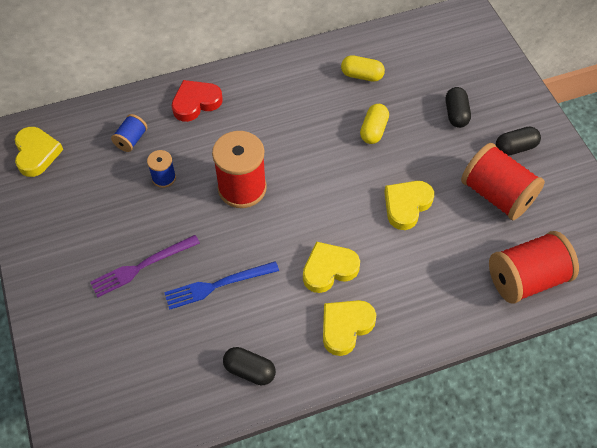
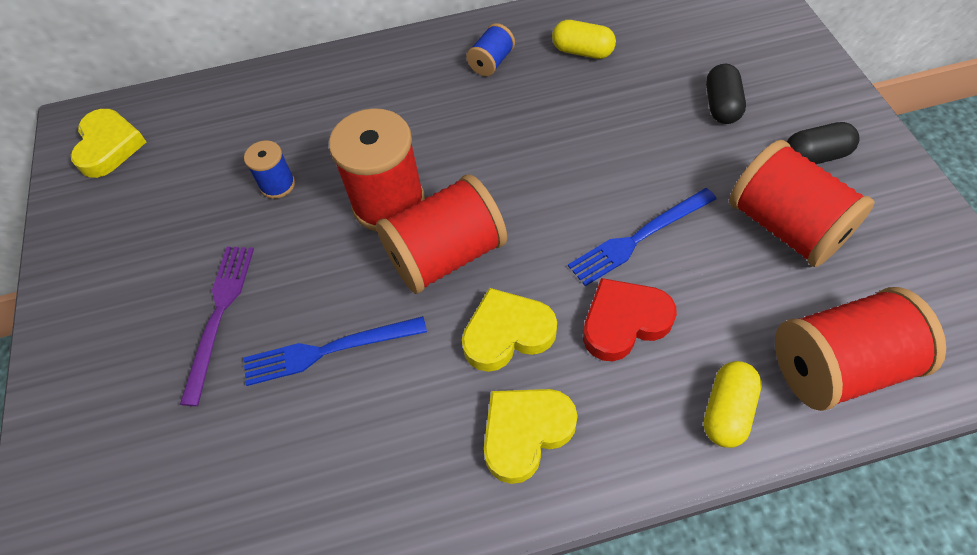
camera: 10 degrees right, 0 degrees up
purple fork [90,235,200,297] -> purple fork turned 120 degrees clockwise [180,247,254,406]
blue spool [111,114,148,152] -> blue spool moved to [466,23,515,76]
red heart [172,80,223,122] -> red heart moved to [583,278,677,362]
black capsule [223,347,276,385] -> none
yellow capsule [360,104,389,144] -> yellow capsule moved to [703,361,762,448]
yellow heart [384,181,434,230] -> blue fork [568,188,716,286]
none -> red spool [376,175,507,294]

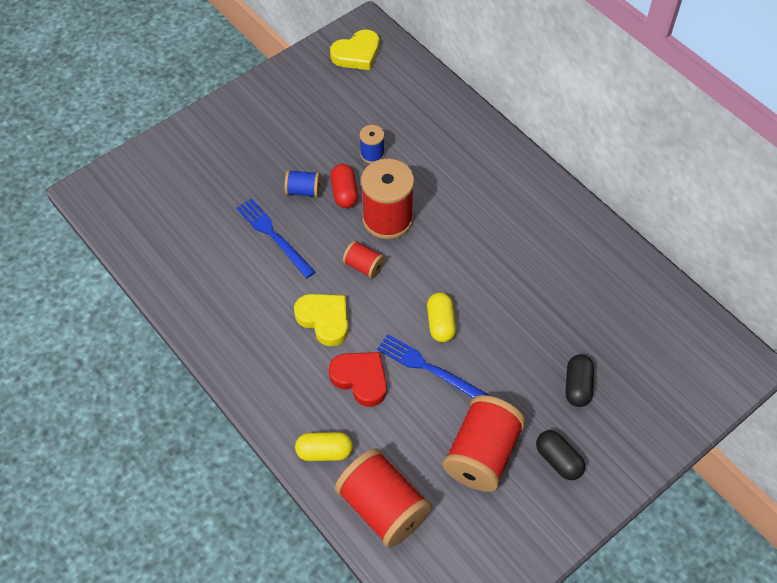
camera: 60 degrees right, 0 degrees up
purple fork [180,247,254,406] -> none
red spool [376,175,507,294] -> red spool [343,240,385,279], size x0.50
blue spool [466,23,515,76] -> blue spool moved to [284,170,321,197]
yellow heart [484,389,578,484] -> none
yellow capsule [552,20,616,59] -> yellow capsule moved to [427,292,456,342]
black capsule [706,64,746,124] -> black capsule turned 60 degrees counterclockwise [565,355,594,407]
none -> red capsule [331,164,358,208]

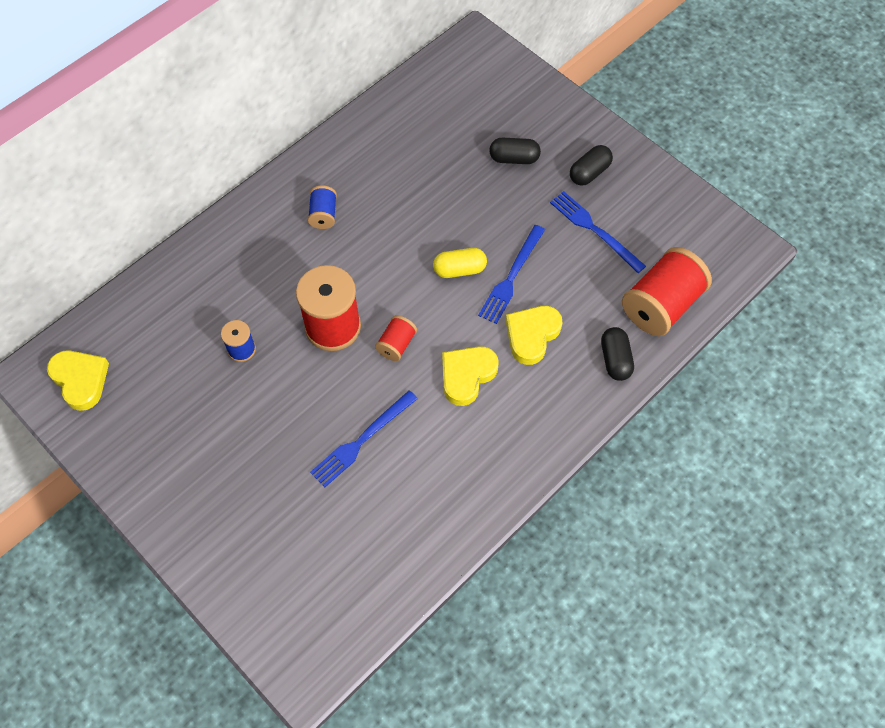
camera: 95 degrees left, 5 degrees up
blue spool [284,170,321,197] -> blue spool moved to [308,186,337,229]
yellow capsule [295,432,353,461] -> black capsule [601,327,634,381]
red heart [329,352,387,407] -> yellow heart [506,306,562,365]
red capsule [331,164,358,208] -> none
red spool [443,395,526,492] -> blue fork [550,191,646,273]

